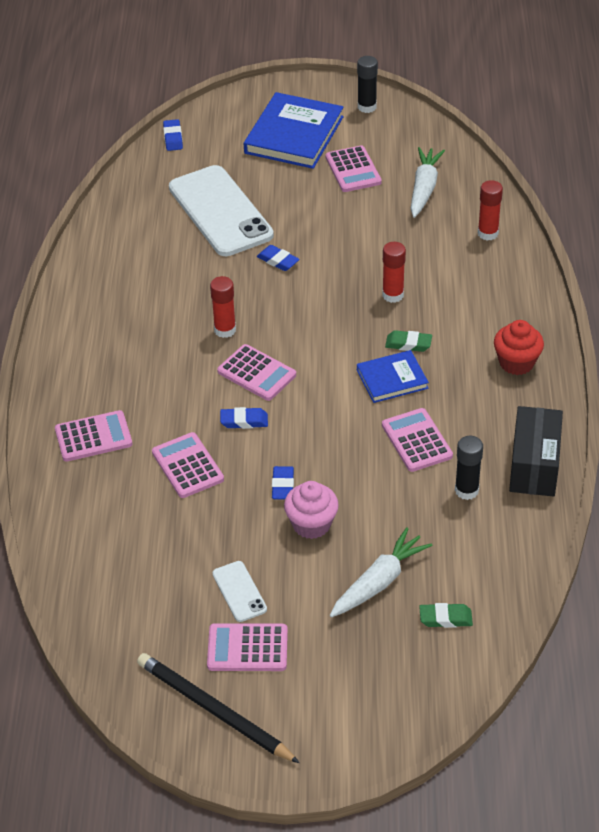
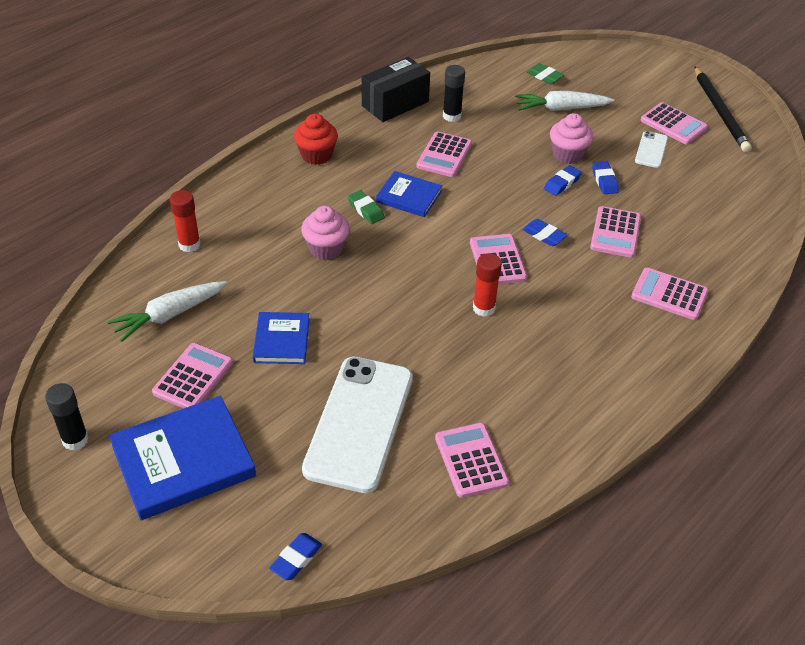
camera: 140 degrees left, 0 degrees up
blue eraser [257,245,300,271] -> blue eraser moved to [592,162,619,194]
red glue stick [382,242,406,303] -> pink cupcake [301,206,350,260]
none -> blue book [253,312,310,364]
none -> pink calculator [435,423,509,498]

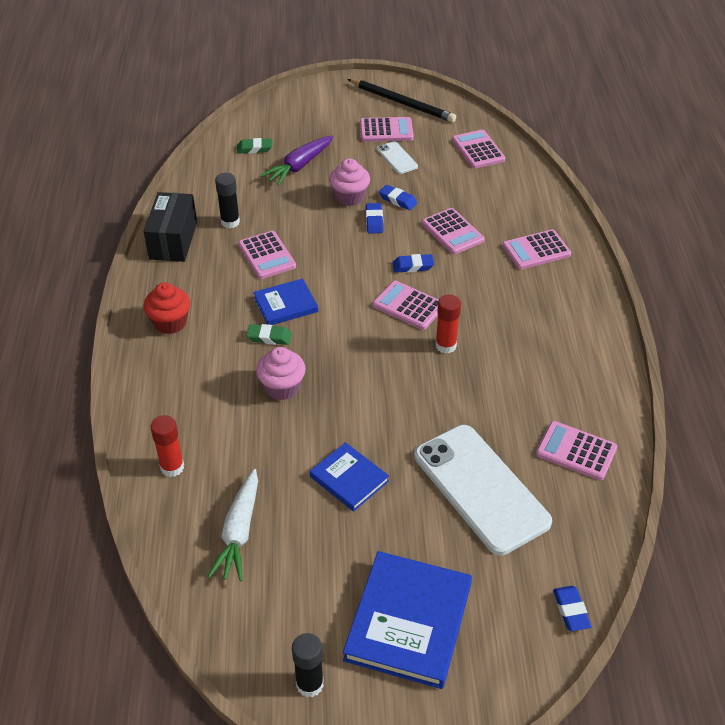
camera: 45 degrees left, 0 degrees up
pink calculator [152,343,233,408] -> pink calculator moved to [452,130,505,169]
white carrot [515,91,614,111] -> purple carrot [260,136,333,186]

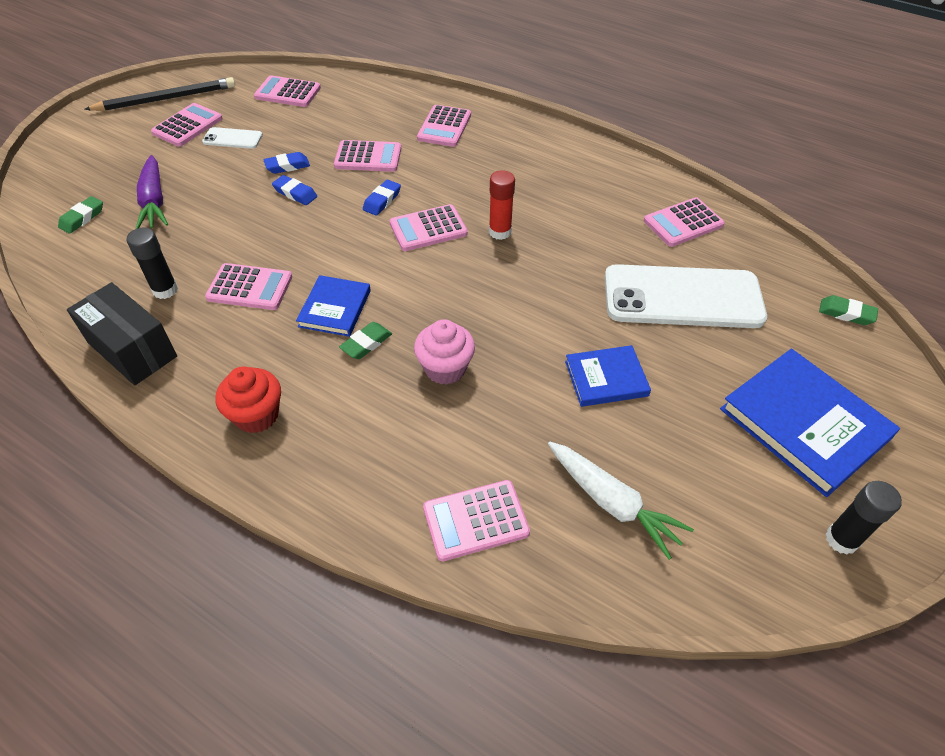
camera: 55 degrees left, 5 degrees up
red glue stick [150,415,184,477] -> pink calculator [423,480,530,561]
pink cupcake [329,158,370,206] -> none
blue eraser [553,586,592,631] -> green eraser [819,295,878,325]

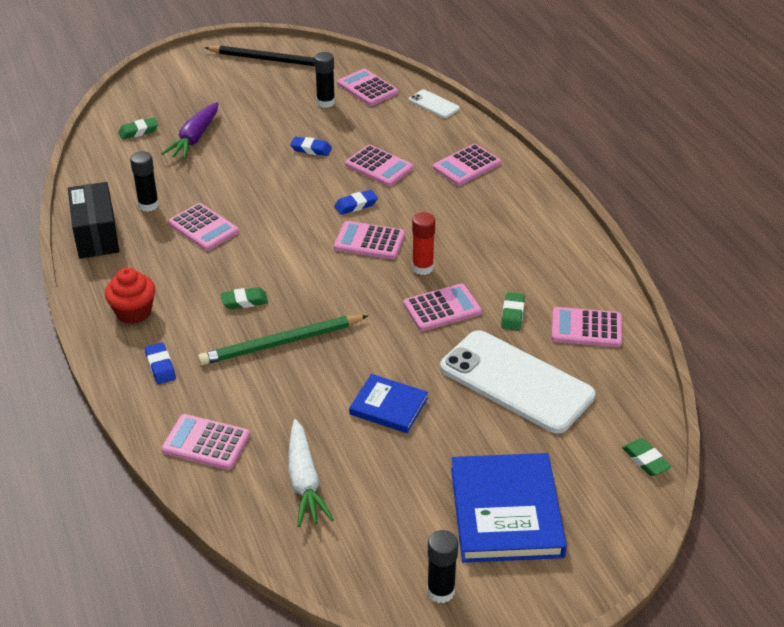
camera: 35 degrees right, 10 degrees down
pink calculator [151,103,223,147] -> pink calculator moved to [403,283,482,331]
white phone [202,127,263,149] -> white phone moved to [409,90,460,118]
blue eraser [272,175,317,205] -> blue eraser moved to [145,342,176,384]
blue book [296,275,371,337] -> none
pink cupcake [414,319,475,385] -> green pencil [198,315,368,365]
none -> black glue stick [314,52,335,108]
none -> green eraser [501,292,525,331]

